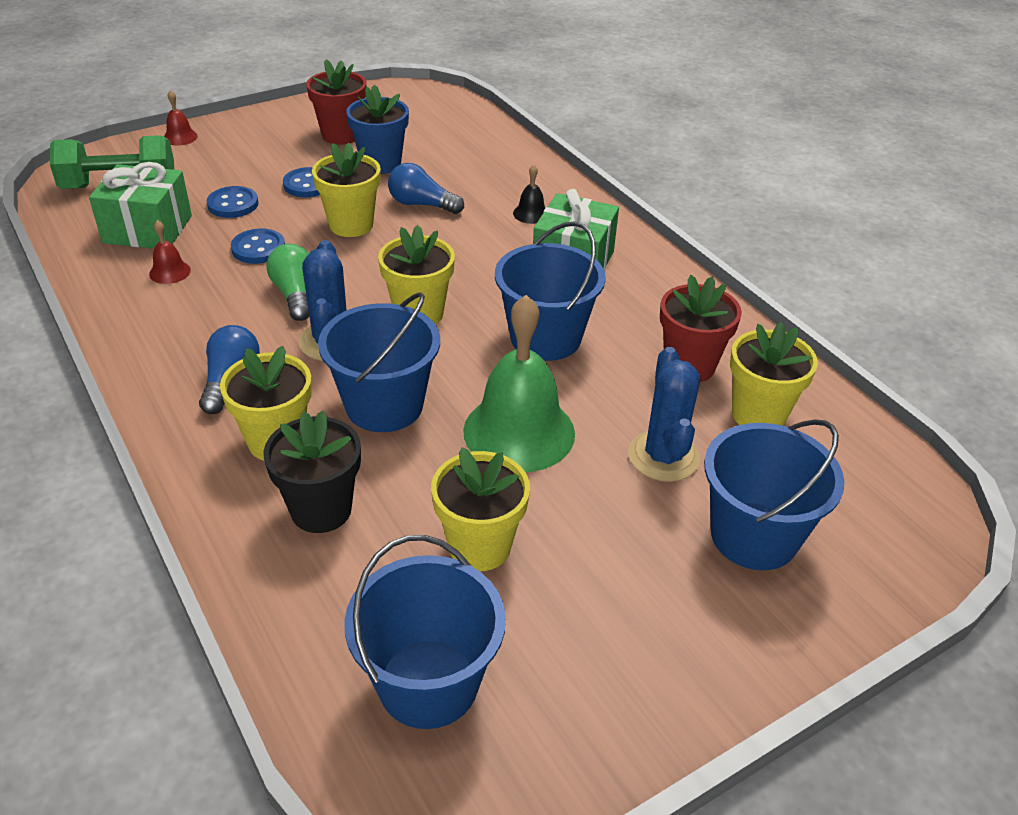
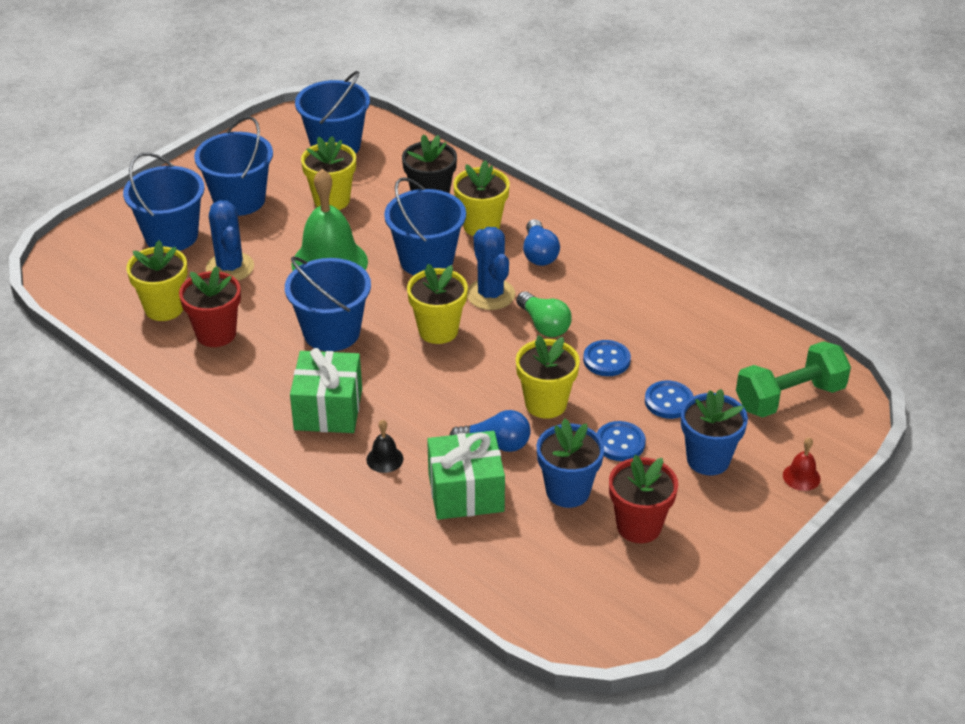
camera: 165 degrees right, 0 degrees up
green gift [89,162,192,249] -> green gift moved to [427,431,505,520]
red bell [149,220,191,284] -> none
none -> blue bucket [194,116,273,216]
none -> blue flower pot [681,389,748,475]

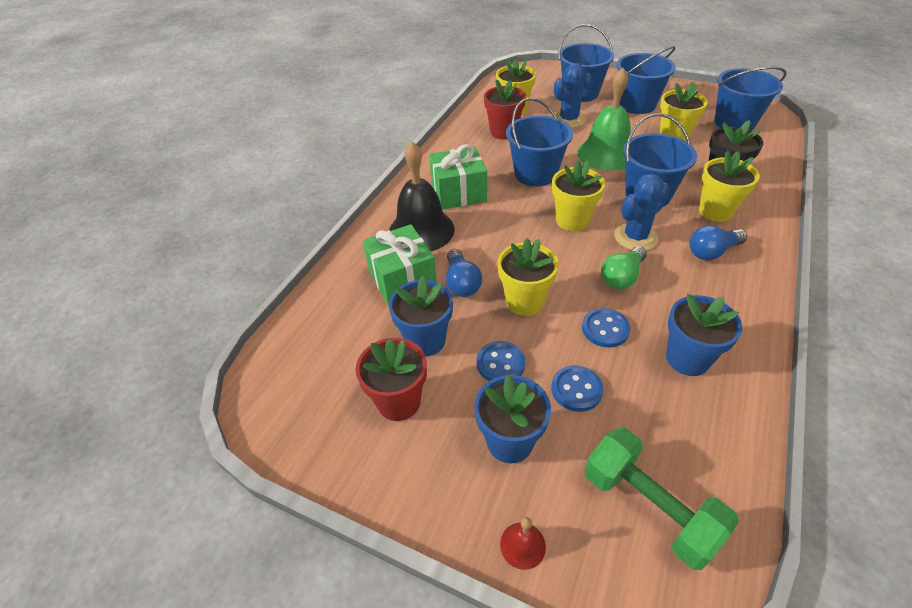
camera: 75 degrees right, 5 degrees up
black bell [366,420,403,473] -> black bell [389,141,455,251], size x2.36
none -> blue flower pot [666,294,742,376]

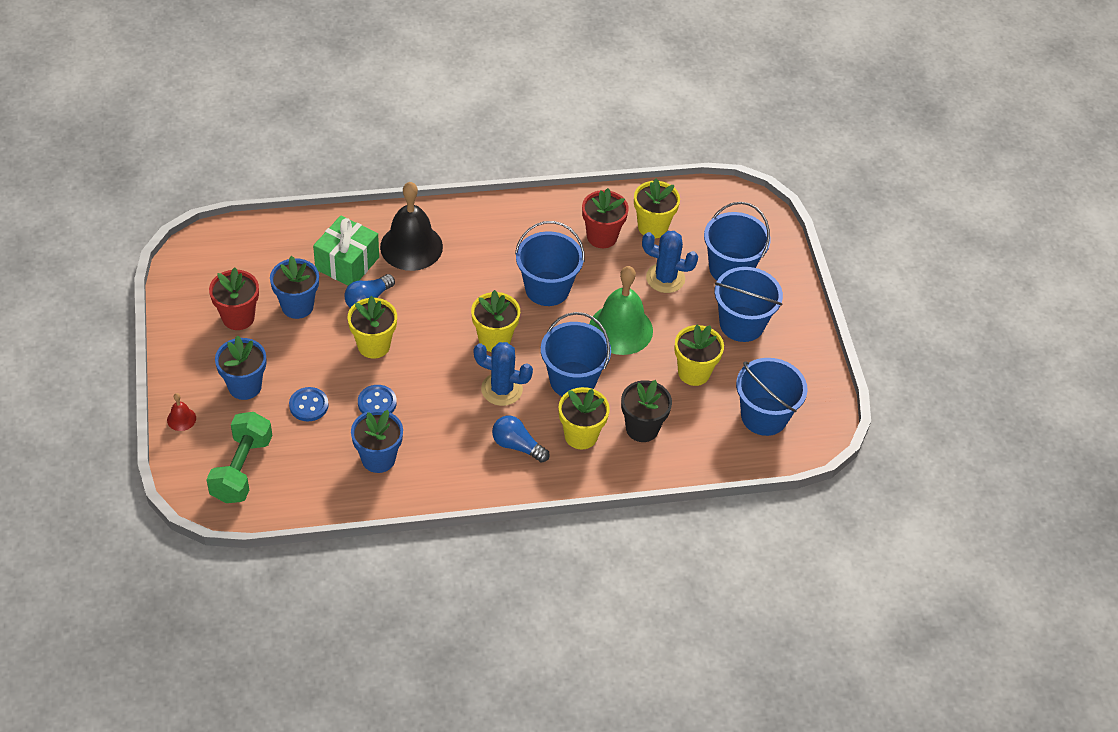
camera: 50 degrees right, 5 degrees up
green gift [429,144,487,210] -> none
blue button [477,341,525,381] -> none
green light bulb [601,246,647,290] -> none

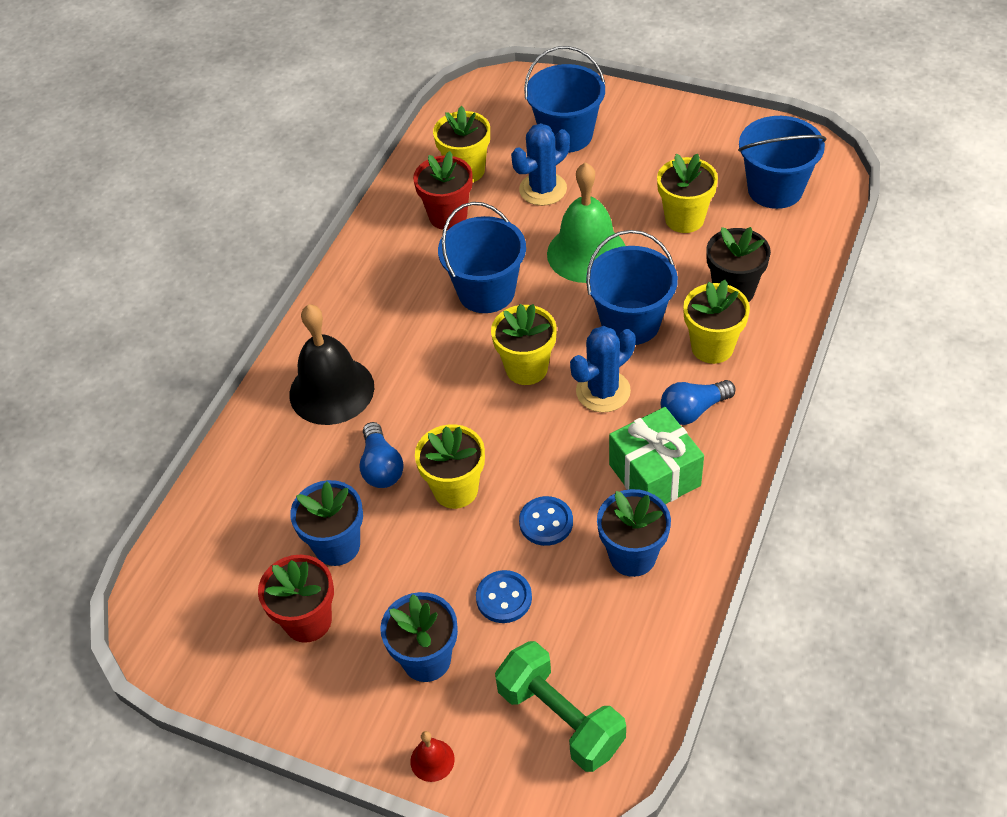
camera: 50 degrees left, 0 degrees up
green gift [313,215,379,286] -> green gift moved to [609,407,704,504]
blue bucket [715,267,783,342] -> none

